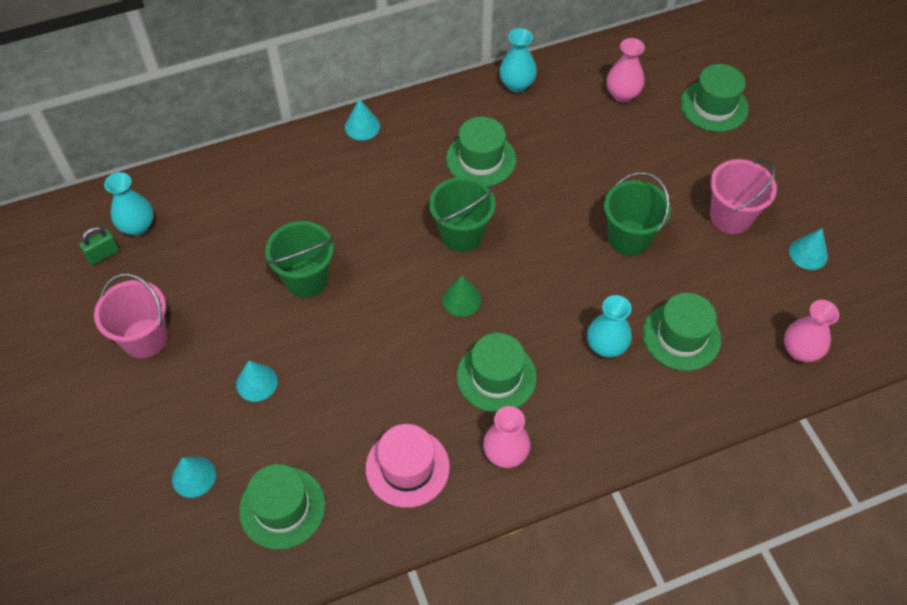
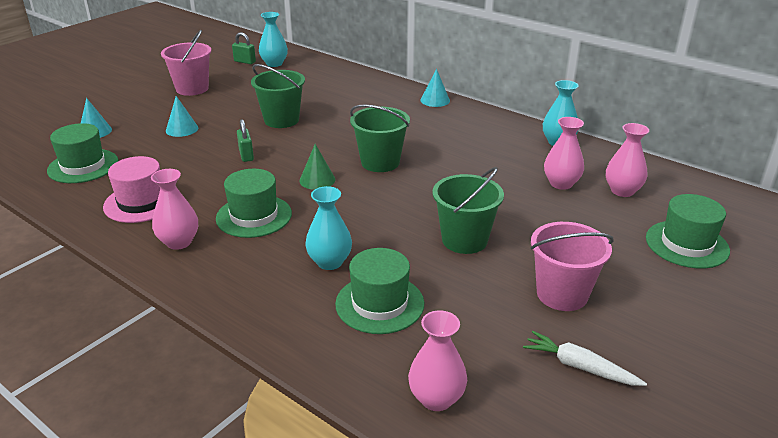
camera: 60 degrees right, 25 degrees down
green hat [446,117,516,186] -> none
turquoise cone [789,228,828,270] -> white carrot [523,331,647,386]
none -> green padlock [237,119,254,162]
none -> pink vase [544,117,584,190]

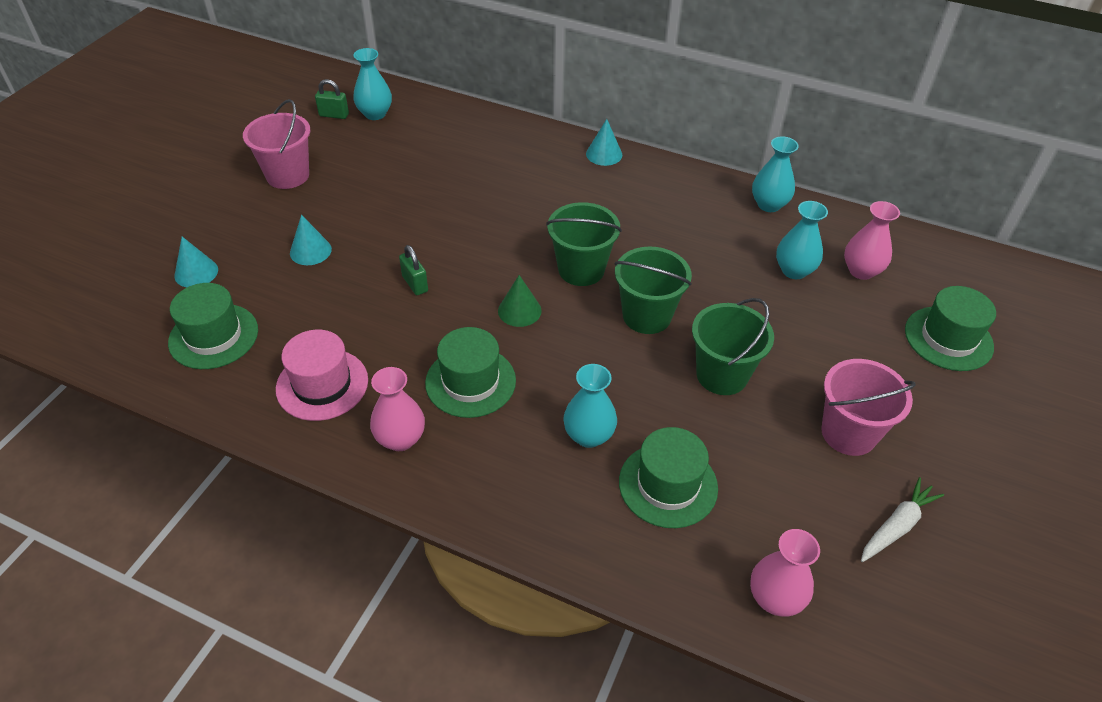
camera: 15 degrees left, 15 degrees up
green bucket [251,64,305,128] -> green bucket moved to [615,247,692,334]
white carrot [523,331,647,386] -> white carrot turned 120 degrees clockwise [861,477,944,562]
pink vase [544,117,584,190] -> turquoise vase [776,201,828,279]

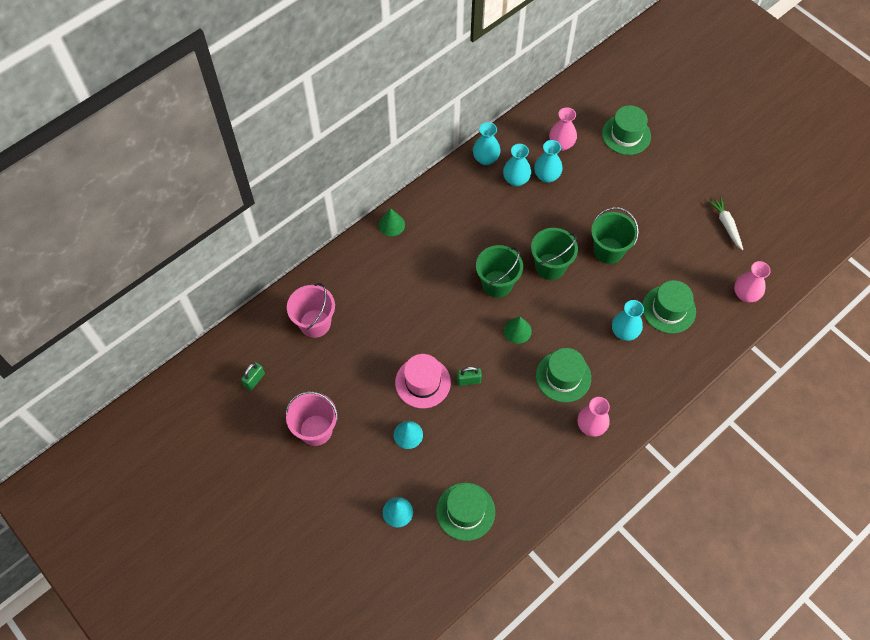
camera: 65 degrees left, 15 degrees up
pink hat [276,330,368,421] -> pink hat moved to [395,354,451,408]
turquoise vase [353,48,392,120] -> turquoise vase moved to [503,144,531,186]
turquoise cone [586,119,622,166] -> green cone [379,208,405,236]
pink bucket [821,359,916,456] -> pink bucket moved to [287,283,335,338]

